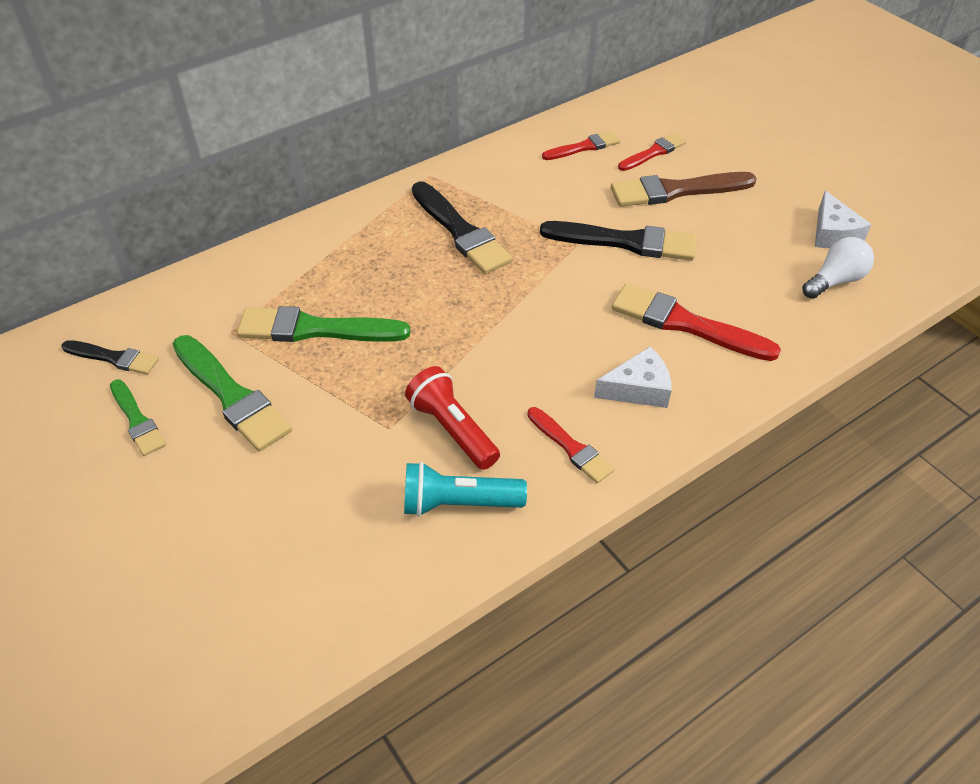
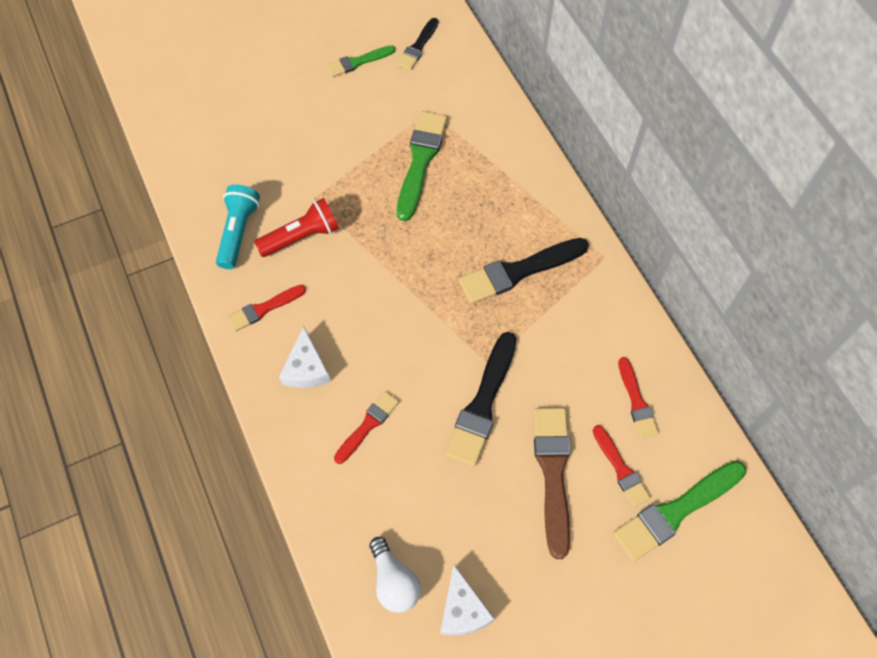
camera: 100 degrees right, 15 degrees up
green brush [173,335,292,451] -> green brush moved to [613,461,746,562]
red brush [611,284,781,361] -> red brush [334,391,399,464], size x0.59
white cheese [815,191,871,248] -> white cheese turned 105 degrees counterclockwise [440,565,495,636]

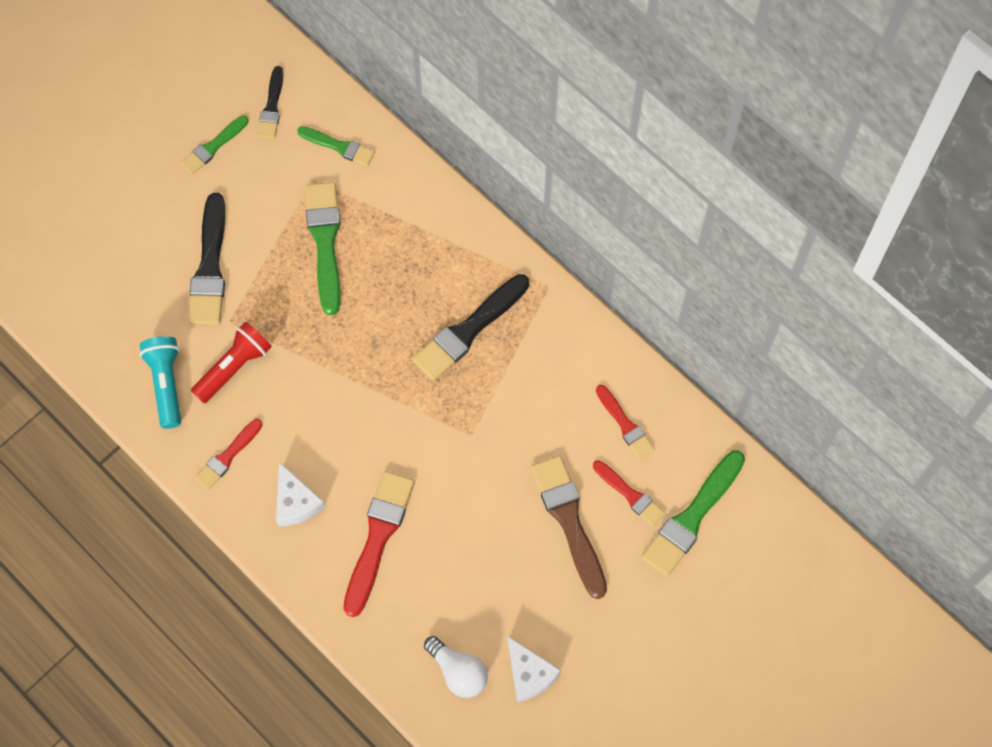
camera: 20 degrees left, 5 degrees up
red brush [334,391,399,464] -> red brush [343,471,415,617], size x1.70
black brush [445,332,517,467] -> black brush moved to [188,193,225,325]
none -> green brush [297,126,375,166]

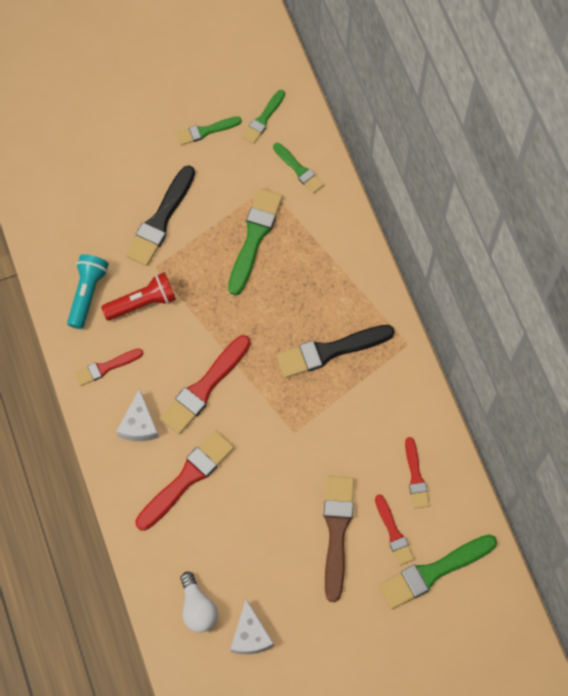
camera: 25 degrees right, 0 degrees up
black brush [257,66,284,139] -> green brush [242,90,285,144]
none -> red brush [160,335,251,434]

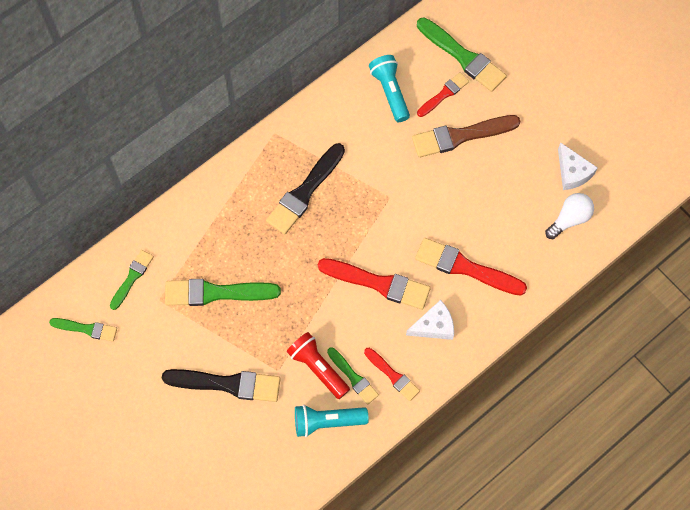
camera: 110 degrees left, 0 degrees up
green brush [176,116,242,145] -> green brush moved to [327,347,379,404]
white cheese [230,599,274,654] -> white cheese turned 90 degrees clockwise [558,142,598,190]
black brush [276,325,395,378] -> black brush turned 75 degrees clockwise [266,143,345,234]
red brush [405,437,430,509] -> turquoise flashlight [369,55,410,122]

